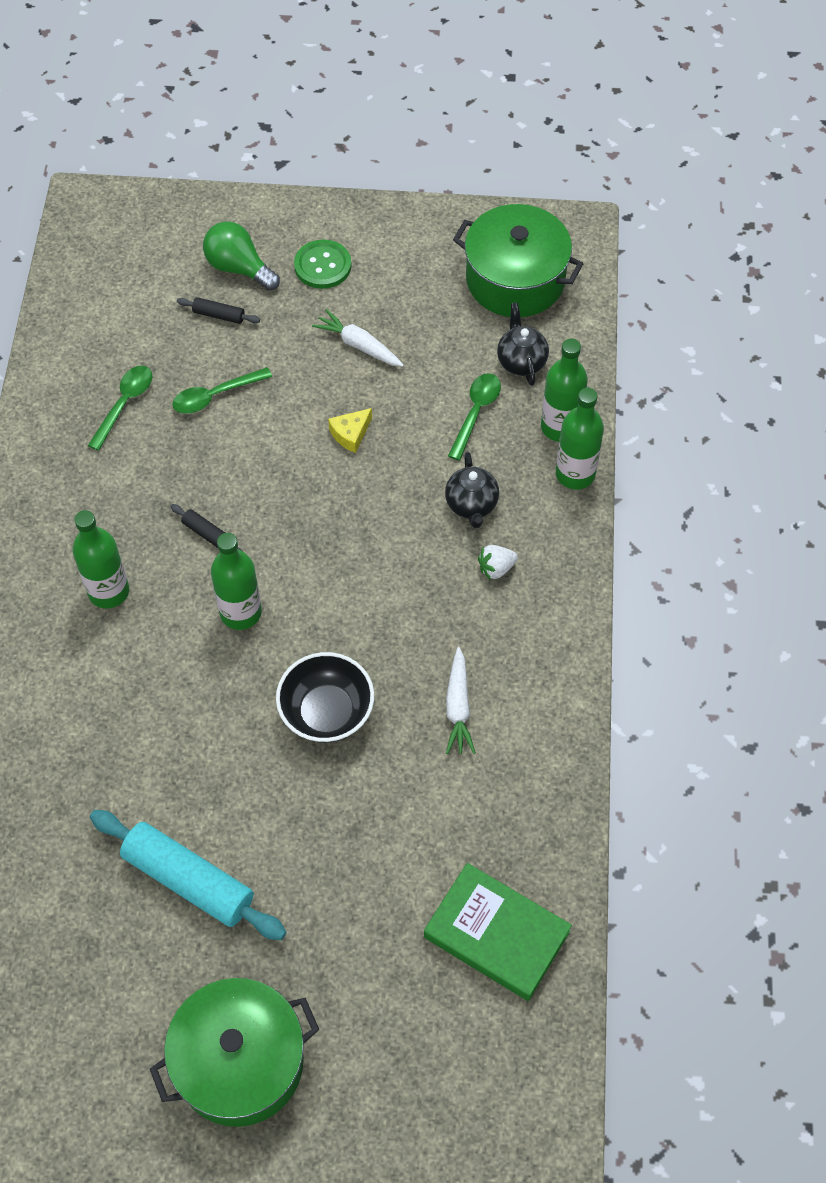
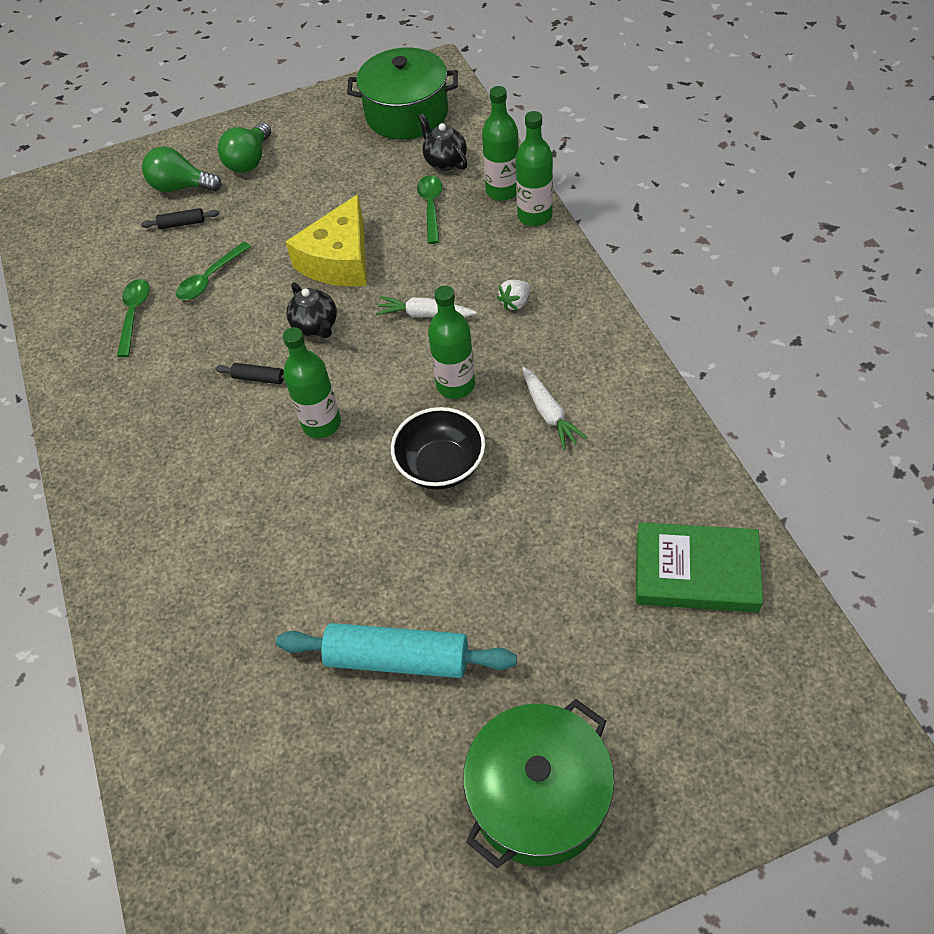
camera: 20 degrees left, 5 degrees down
green bottle [72,510,129,609] -> green bottle moved to [428,286,475,399]
green button [294,240,351,289] -> green light bulb [218,122,271,173]
white carrot [312,309,404,367] -> white carrot moved to [376,296,477,317]
yellow cheese [328,408,372,453] -> yellow cheese [285,194,367,287], size x2.28
black teapot [445,452,499,528] -> black teapot moved to [286,282,337,338]

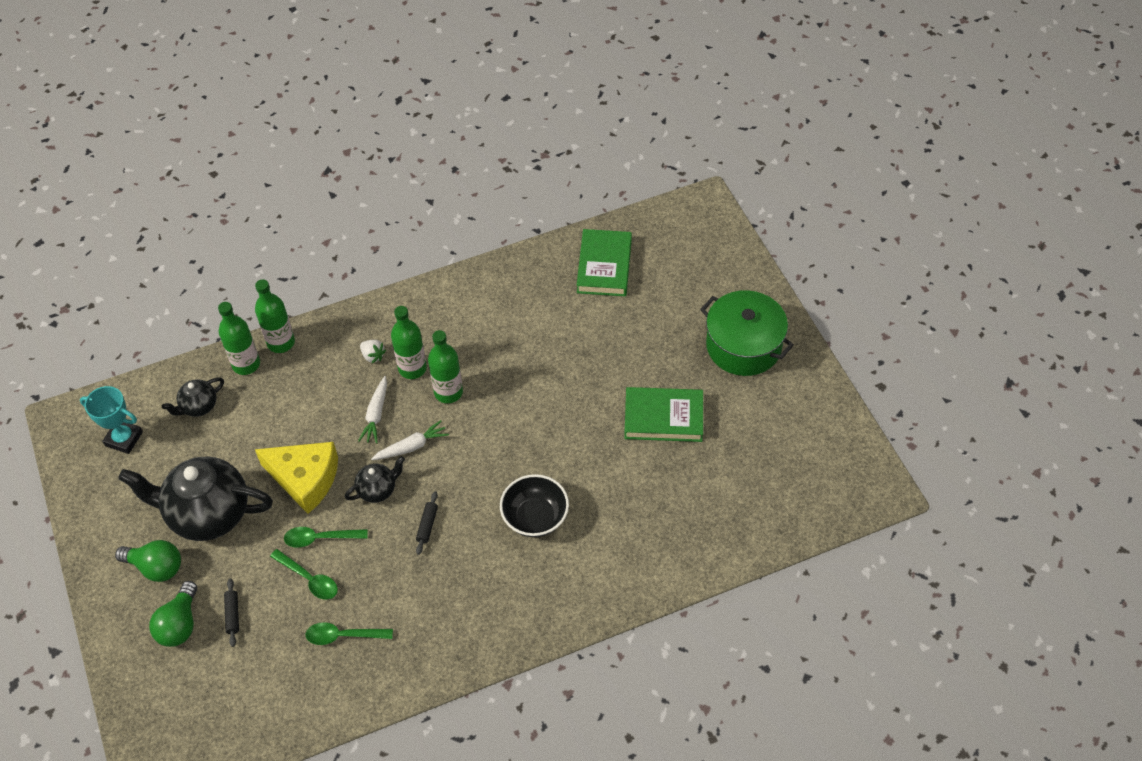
camera: 95 degrees left, 0 degrees up
turquoise rolling pin [276,623,517,678] -> green book [624,387,703,442]
green bottle [283,327,341,438] -> green bottle moved to [391,306,427,379]
green pot [347,48,458,139] -> turquoise trophy [80,386,143,454]
black bowl [391,407,485,490] -> black bowl moved to [500,474,569,537]
green spoon [417,175,442,244] -> green spoon moved to [284,527,368,548]
white carrot [522,367,588,450] -> white carrot moved to [371,420,449,460]
none -> black teapot [118,457,273,541]

